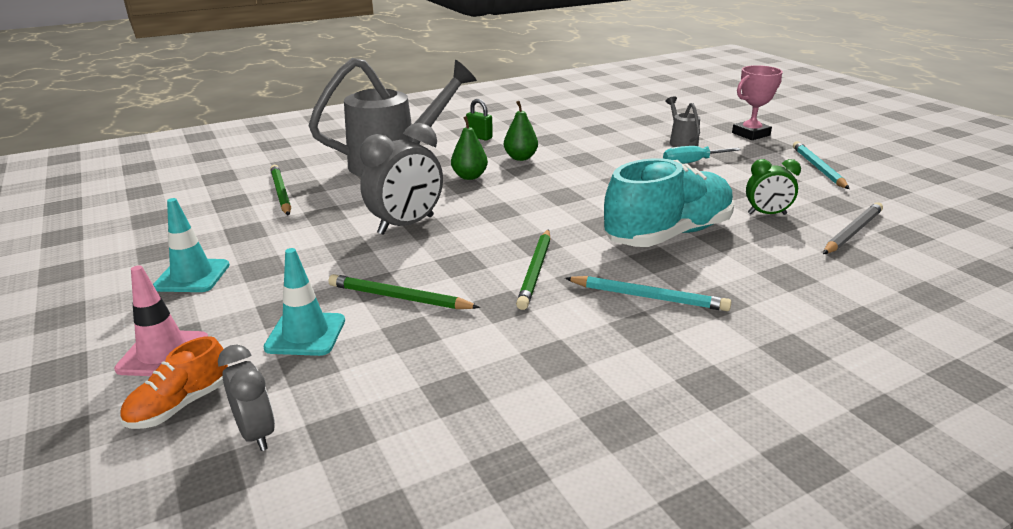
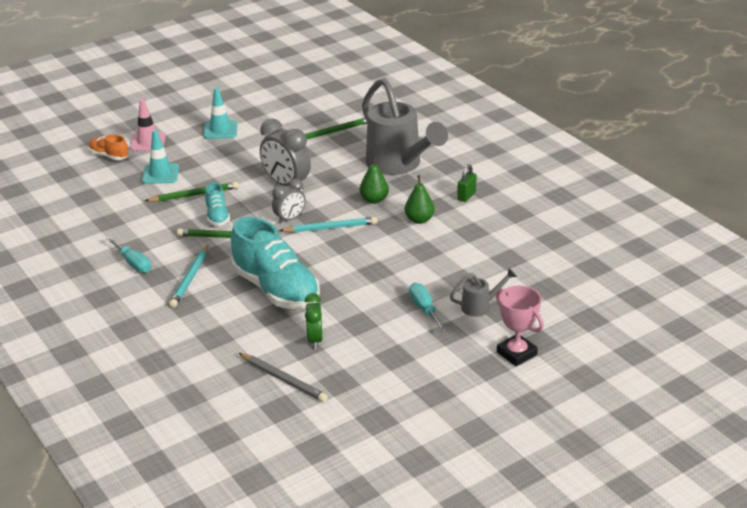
camera: 85 degrees right, 5 degrees up
grey clock [218,345,275,451] -> grey clock moved to [272,179,306,224]
green pencil [328,274,480,309] -> green pencil turned 60 degrees clockwise [145,182,239,202]
turquoise pencil [793,141,850,189] -> turquoise pencil moved to [279,217,377,233]
none -> turquoise screwdriver [106,237,151,273]
none -> turquoise shoe [205,183,230,226]

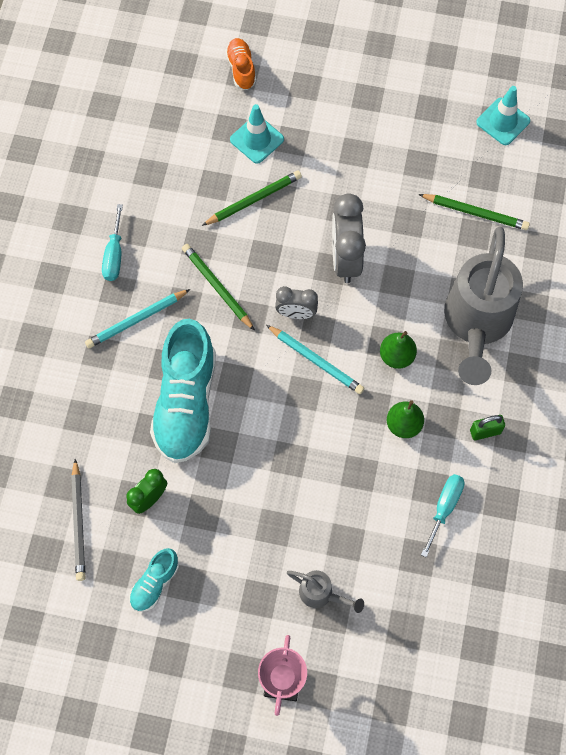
camera: 45 degrees right, 35 degrees up
pink traffic cone [130,99,166,151] -> none
green pencil [145,182,239,202] -> green pencil turned 60 degrees counterclockwise [202,171,302,226]
turquoise traffic cone [204,87,237,139] -> turquoise traffic cone moved to [476,86,530,145]
turquoise shoe [205,183,230,226] -> turquoise shoe moved to [129,548,179,612]
turquoise screwdriver [409,283,447,332] -> turquoise screwdriver moved to [421,474,465,557]

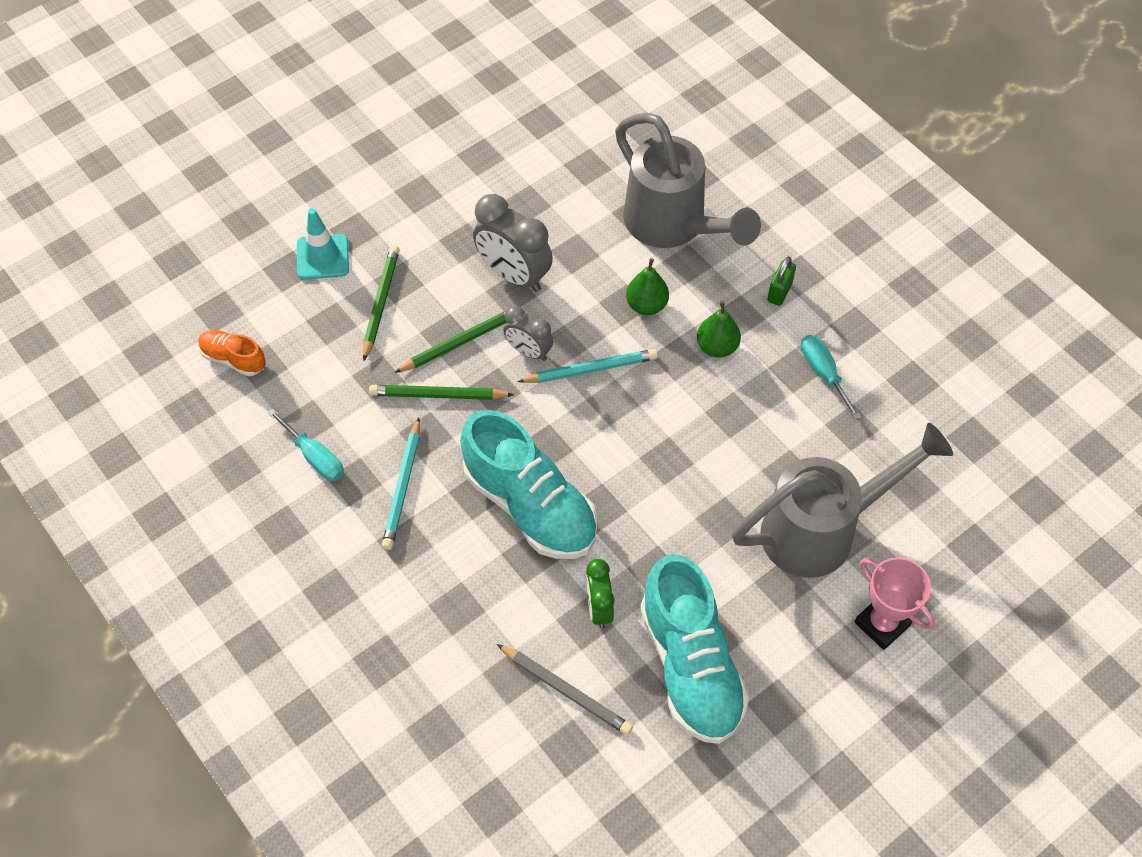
camera: 50 degrees left, 10 degrees down
turquoise shoe [129,548,179,612] -> turquoise shoe [640,554,749,744], size x2.10
orange shoe [225,38,256,90] -> orange shoe moved to [198,330,266,376]
grey clock [275,286,318,319] -> grey clock turned 75 degrees clockwise [504,306,553,361]
grey watering can [287,570,364,613] -> grey watering can [732,423,953,578], size x2.29
green pencil [418,194,530,230] -> green pencil moved to [394,310,507,373]
turquoise traffic cone [476,86,530,145] -> none

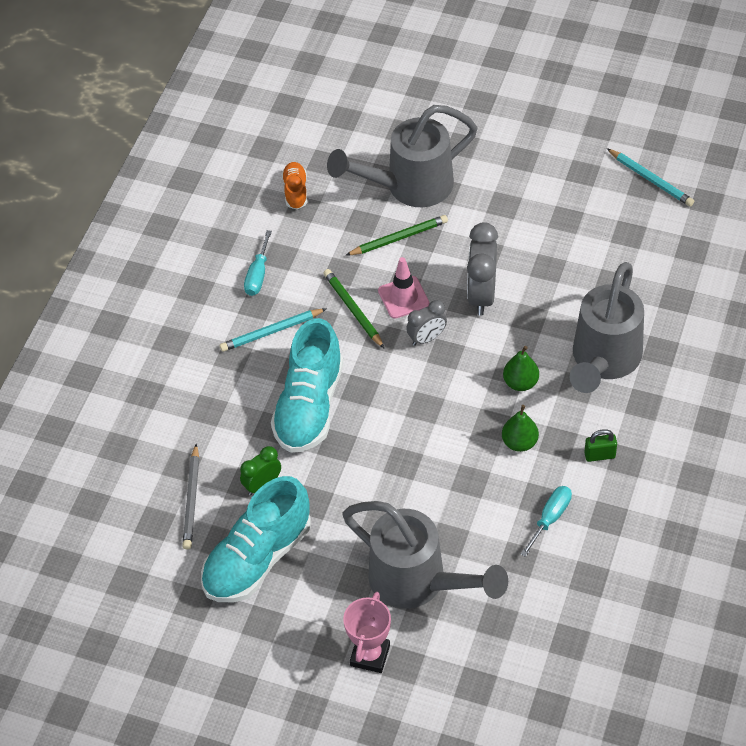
camera: 60 degrees right, 5 degrees down
turquoise traffic cone [297,208,349,280] -> grey watering can [327,105,478,207]
green pencil [394,310,507,373] -> pink traffic cone [378,257,430,319]
grey clock [504,306,553,361] -> grey clock turned 120 degrees counterclockwise [406,300,447,346]
turquoise pencil [517,349,658,383] -> turquoise pencil moved to [607,148,694,207]

